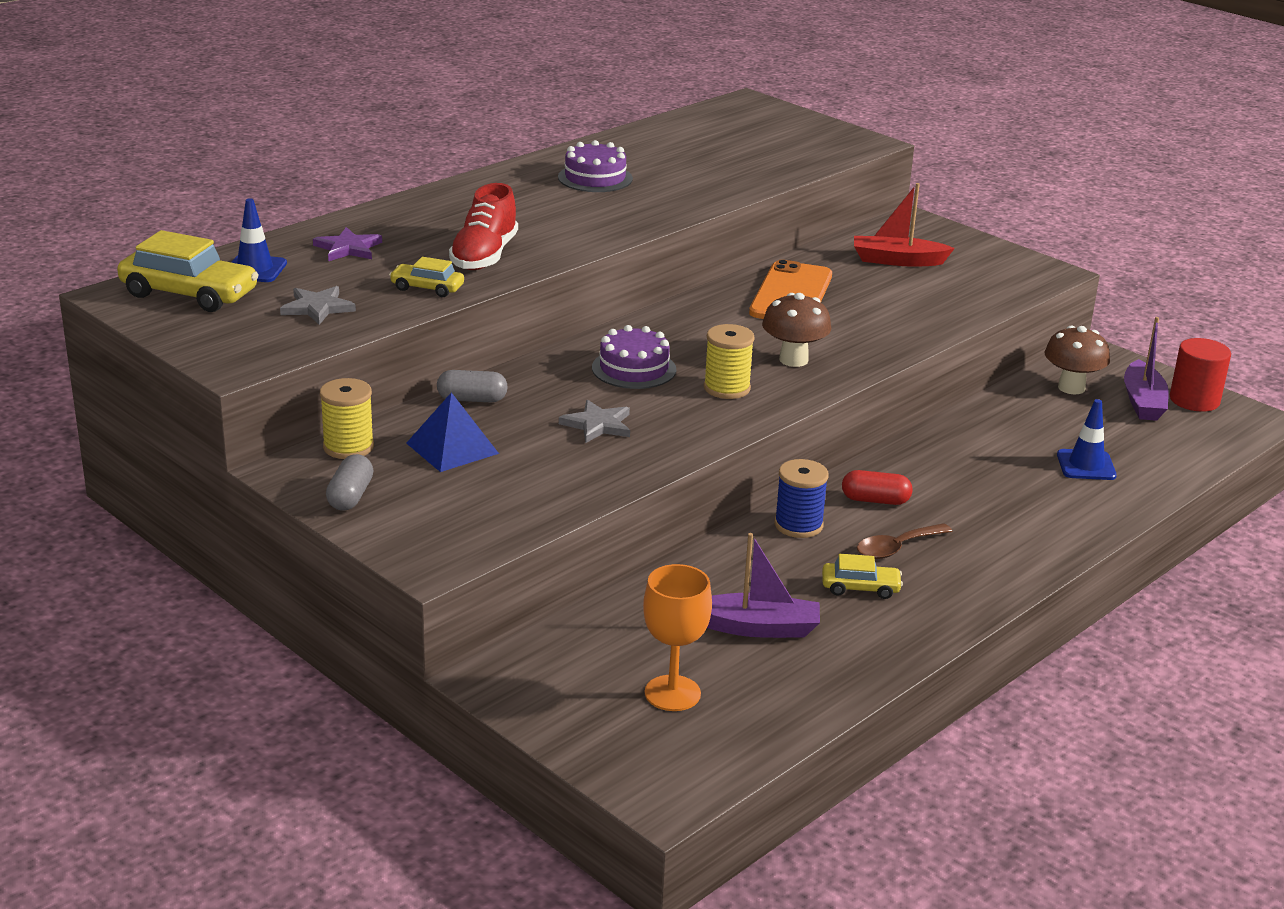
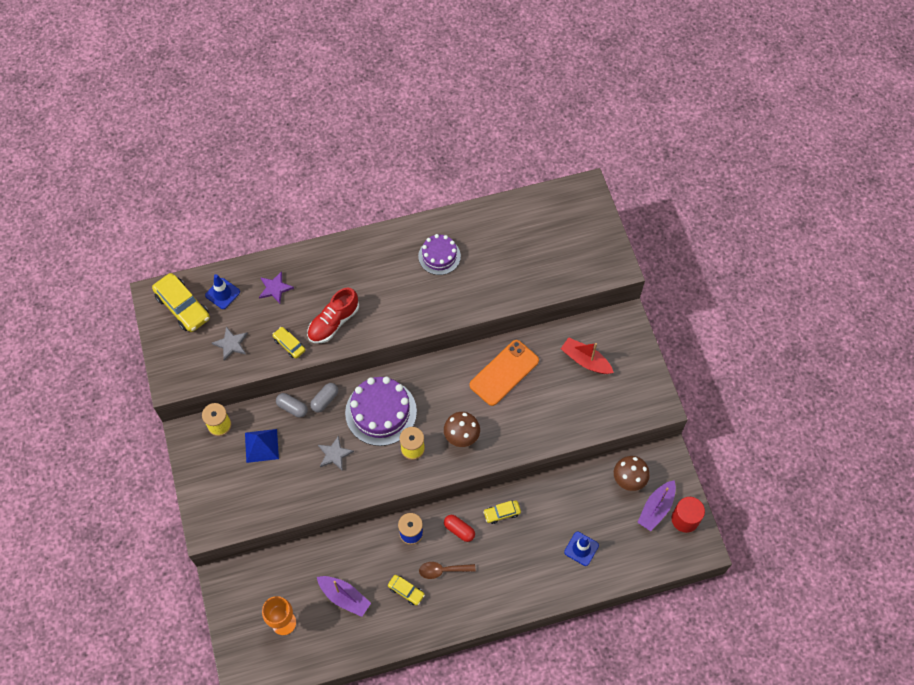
camera: 30 degrees right, 35 degrees up
grey capsule [326,454,373,510] -> grey capsule moved to [310,383,338,412]
purple cake [592,325,676,389] -> purple cake [345,377,417,446], size x1.64
none -> yellow car [483,501,521,524]

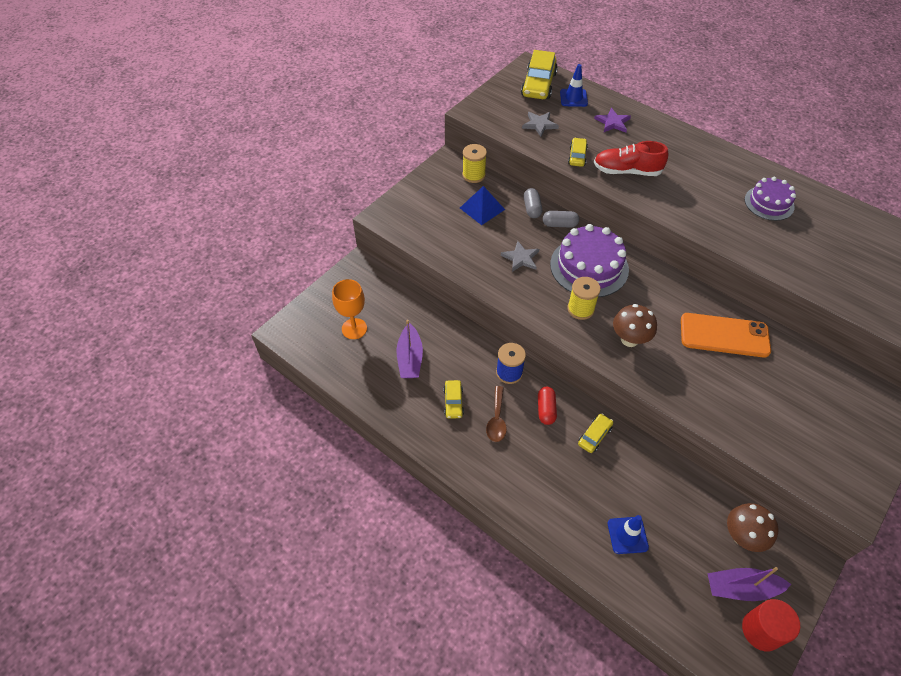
camera: 55 degrees right, 10 degrees down
brown spoon [419,562,475,579] -> brown spoon turned 135 degrees counterclockwise [486,386,507,442]
yellow car [483,501,521,524] -> yellow car turned 90 degrees clockwise [578,413,613,453]
red boat [561,337,614,374] -> none

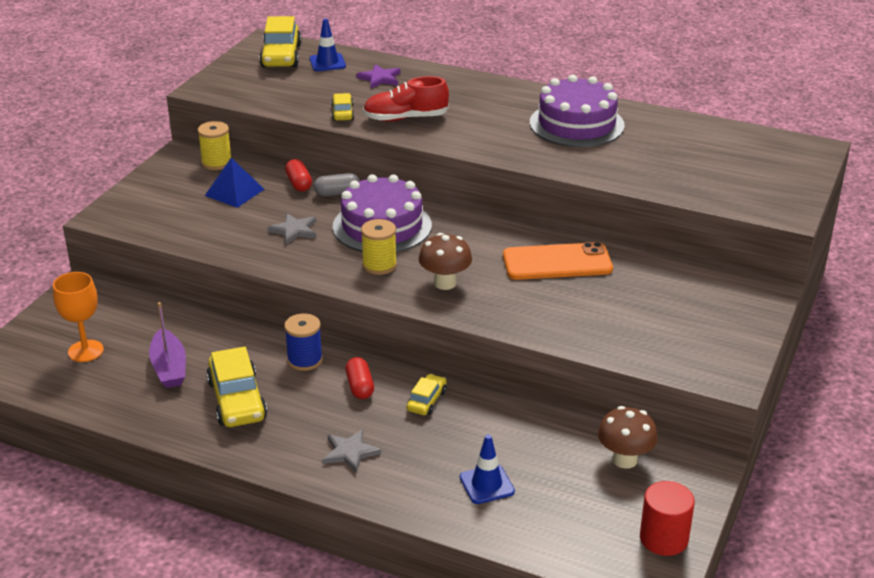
camera: 15 degrees left, 20 degrees down
yellow car [443,380,464,419] -> yellow car [206,346,267,427], size x1.86
brown spoon [486,386,507,442] -> none
grey star [522,112,559,137] -> grey star moved to [323,429,381,473]
grey capsule [524,188,542,218] -> red capsule [285,159,312,191]
purple boat [707,567,791,601] -> none
purple cake [744,177,796,221] -> purple cake [530,75,625,147], size x1.64

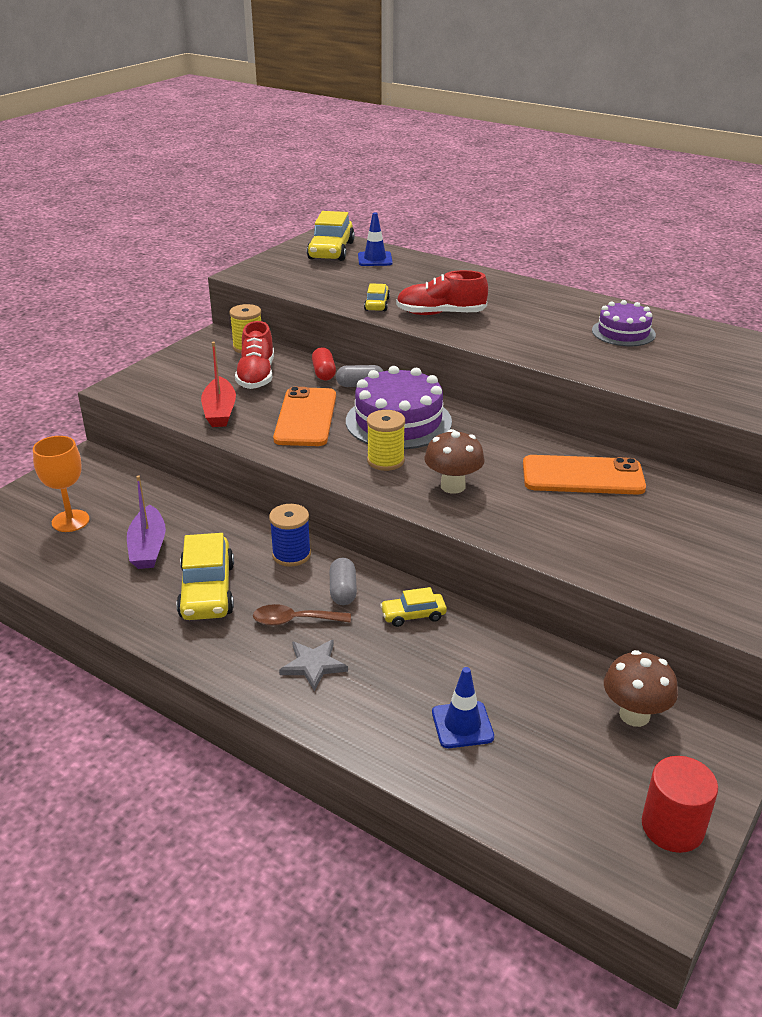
camera: 10 degrees right, 0 degrees up
blue pyramid [205,158,264,208] -> red shoe [235,321,274,389]
grey star [268,213,316,244] -> orange phone [273,387,336,446]
red capsule [345,357,374,399] -> grey capsule [330,558,357,605]
purple star [356,64,400,88] -> none
yellow car [407,374,447,415] -> yellow car turned 135 degrees counterclockwise [380,587,447,627]
purple cake [530,75,625,147] -> purple cake [592,300,656,346], size x0.61
none -> red boat [201,342,236,427]
none -> brown spoon [253,604,351,626]

